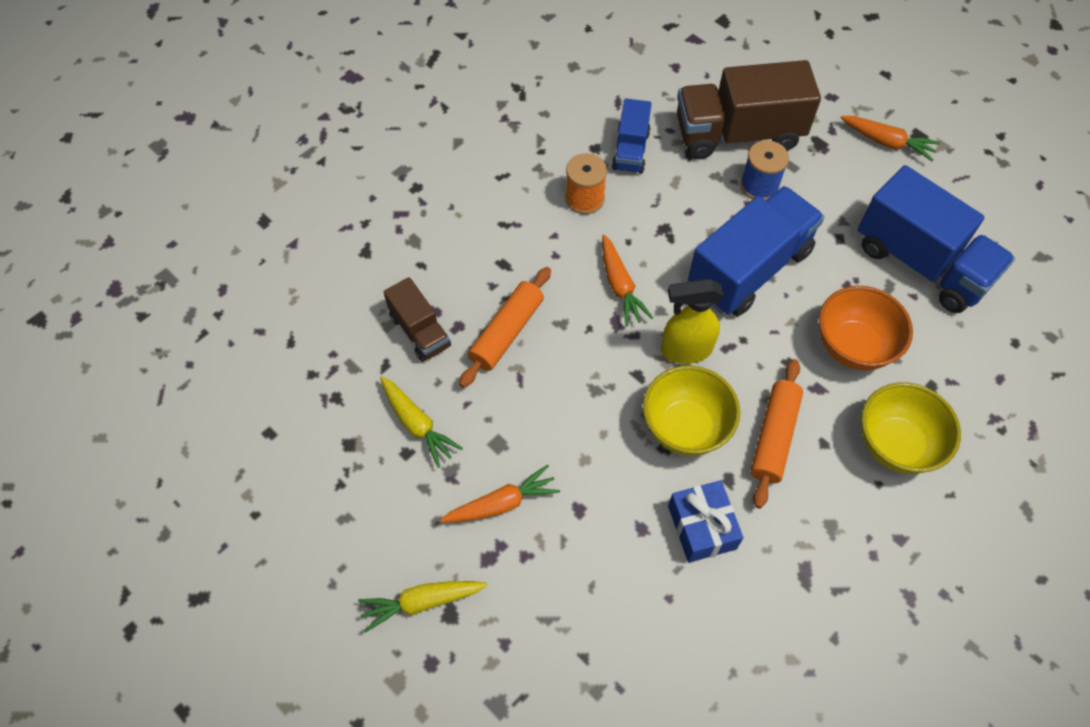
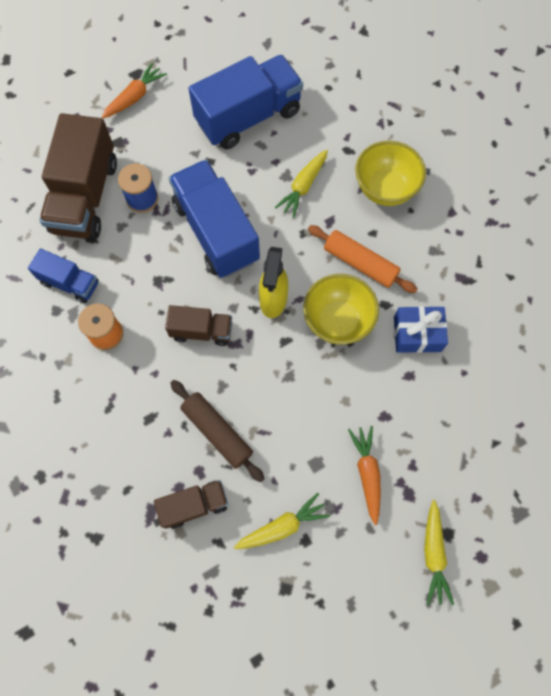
camera: 75 degrees left, 10 degrees up
orange rolling pin [459,267,551,388] -> brown rolling pin [170,380,265,482]
orange carrot [602,235,653,326] -> brown truck [165,305,232,346]
orange bowl [819,286,913,370] -> yellow carrot [275,149,328,218]

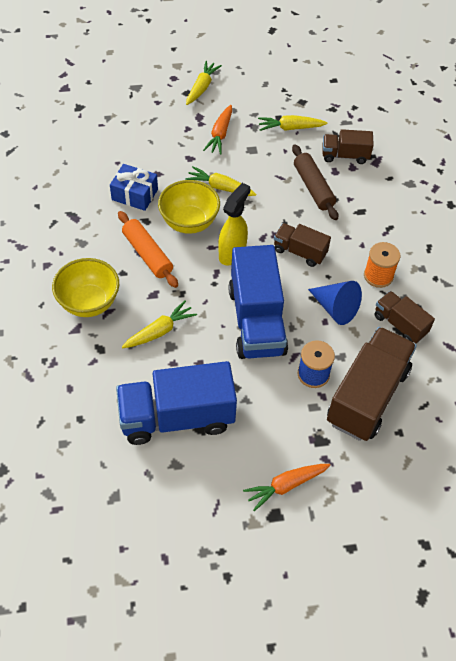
camera: 160 degrees left, 15 degrees down
blue truck [28,248,99,303] -> brown truck [375,291,435,344]
none -> yellow carrot [185,166,257,196]
none -> blue cone [308,281,362,325]

